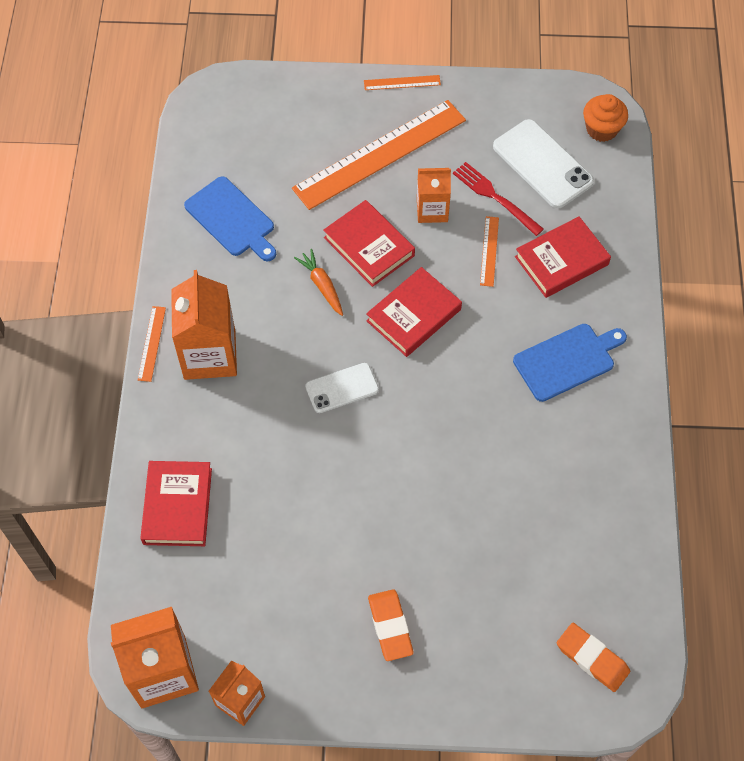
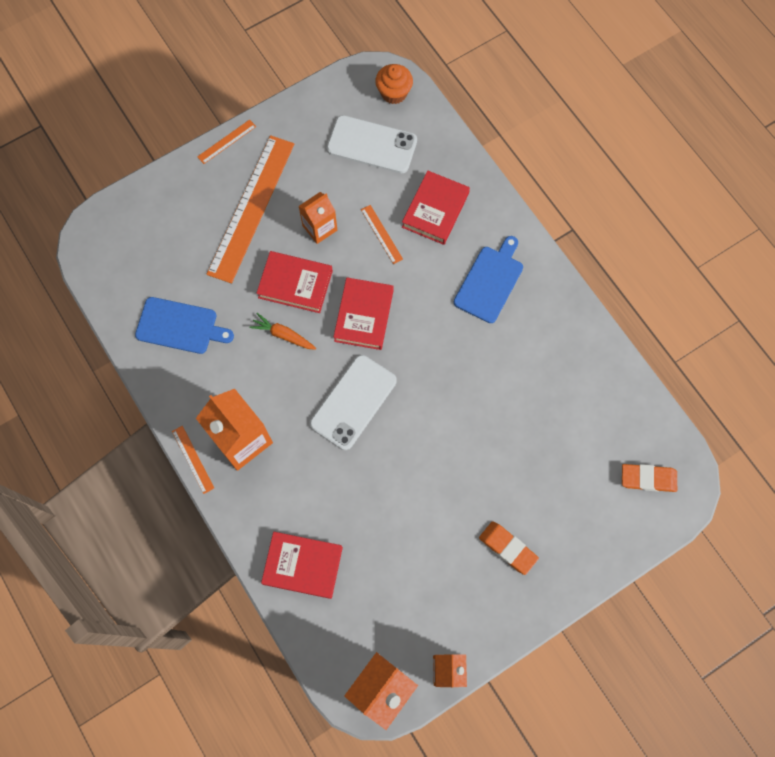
camera: 35 degrees left, 10 degrees up
red book [140,461,212,546] -> red book turned 45 degrees counterclockwise [261,532,343,599]
white phone [305,363,379,413] -> white phone [310,355,397,450], size x1.61
red fork [453,162,544,236] -> none

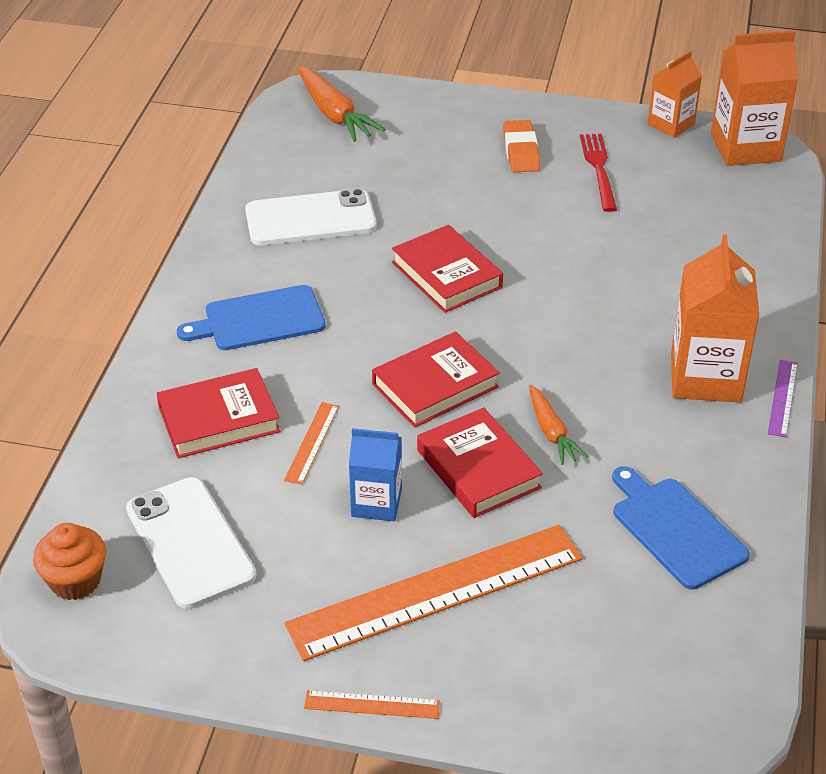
camera: 135 degrees left, 30 degrees down
orange ruler [172,426,214,494] -> purple ruler [768,360,798,438]
red book [261,532,343,599] -> red book moved to [392,225,503,313]
orange carton [299,192,337,244] -> blue carton [349,428,402,521]
white phone [310,355,397,450] -> white phone moved to [245,189,376,246]
orange eraser [622,464,677,492] -> orange carrot [298,66,385,142]
none -> red fork [580,134,617,212]

